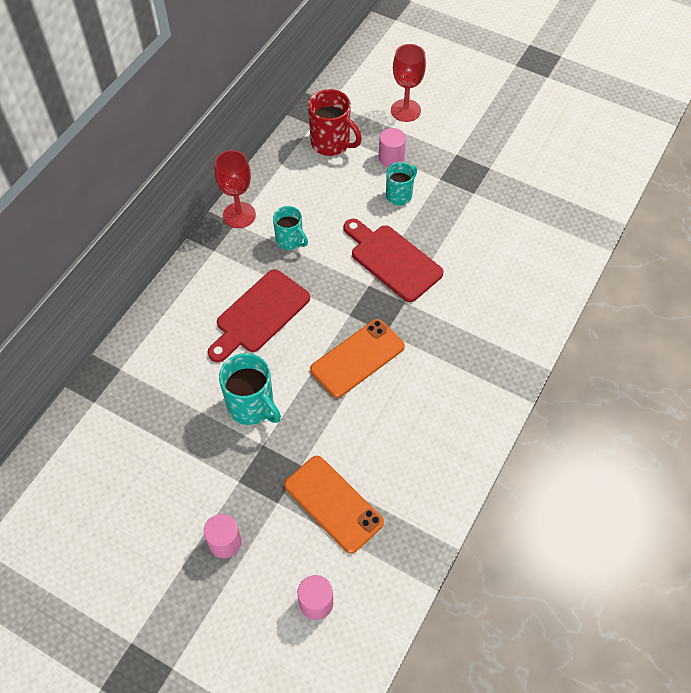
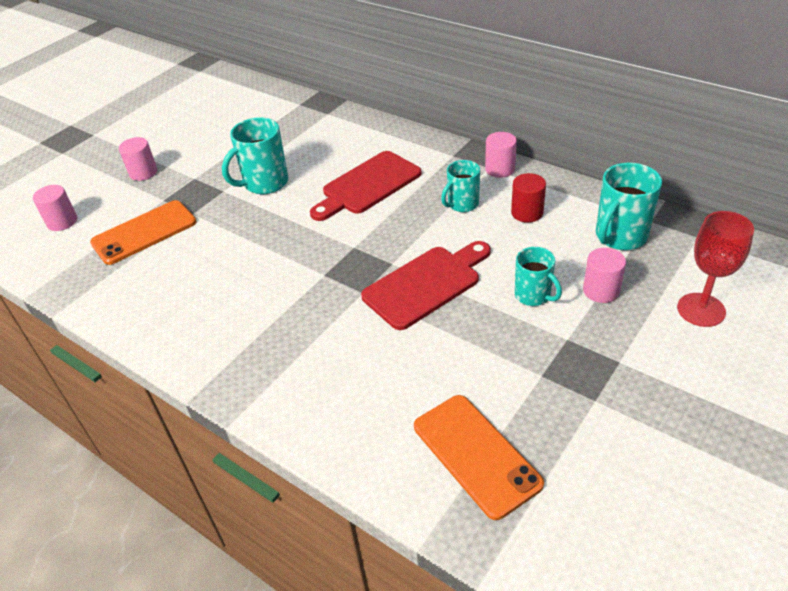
camera: 100 degrees right, 15 degrees down
red cutting board [208,269,310,362] -> red cutting board turned 90 degrees counterclockwise [310,151,422,221]
red goblet [215,150,256,228] -> pink cylinder [485,132,517,178]
red mug [308,89,362,156] -> turquoise mug [596,163,662,250]
orange phone [310,319,405,398] -> orange phone moved to [414,395,544,520]
none -> red cylinder [511,173,546,223]

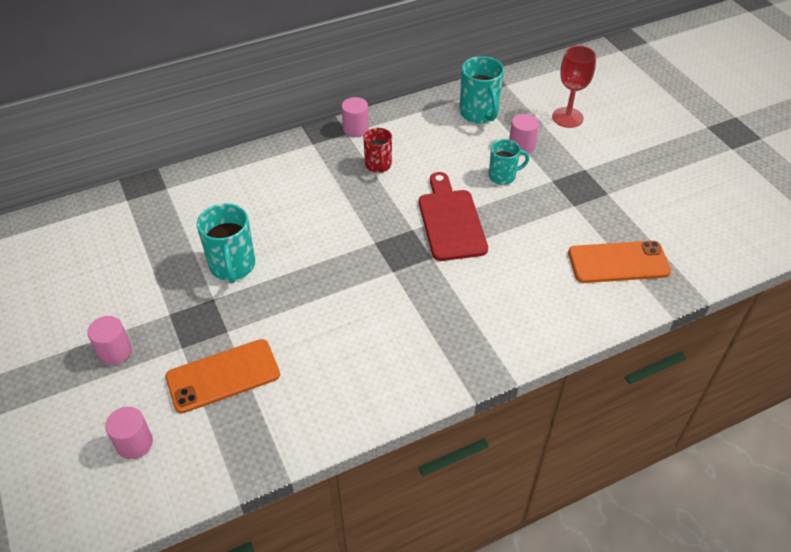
camera: 65 degrees left, 5 degrees up
orange phone [90,200,197,265] -> orange phone turned 75 degrees clockwise [165,339,280,413]
red cutting board [310,151,422,221] -> none
turquoise mug [441,160,480,212] -> red mug [363,128,392,173]
red cylinder [511,173,546,223] -> none

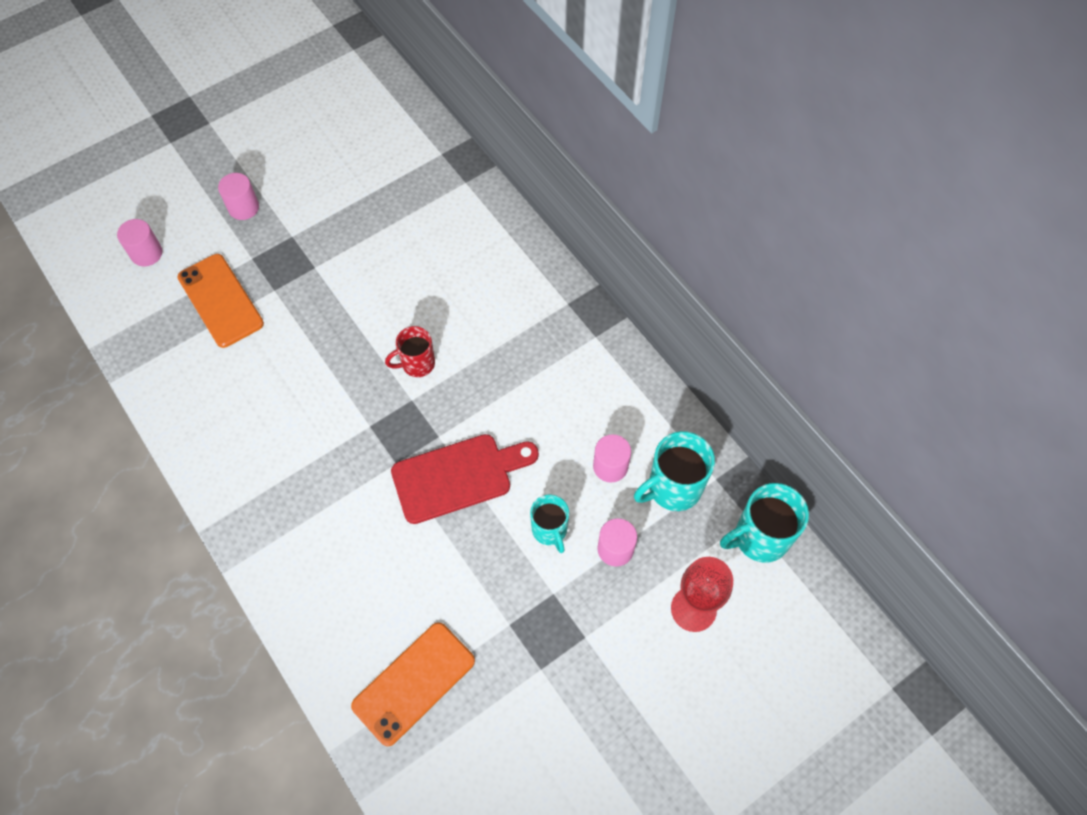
camera: 80 degrees right, 15 degrees up
turquoise mug [197,203,255,283] -> turquoise mug moved to [720,483,809,563]
pink cylinder [341,97,369,137] -> pink cylinder moved to [593,434,631,483]
red mug [363,128,392,173] -> red mug moved to [385,326,435,377]
orange phone [568,241,671,283] -> orange phone turned 60 degrees clockwise [351,622,475,746]

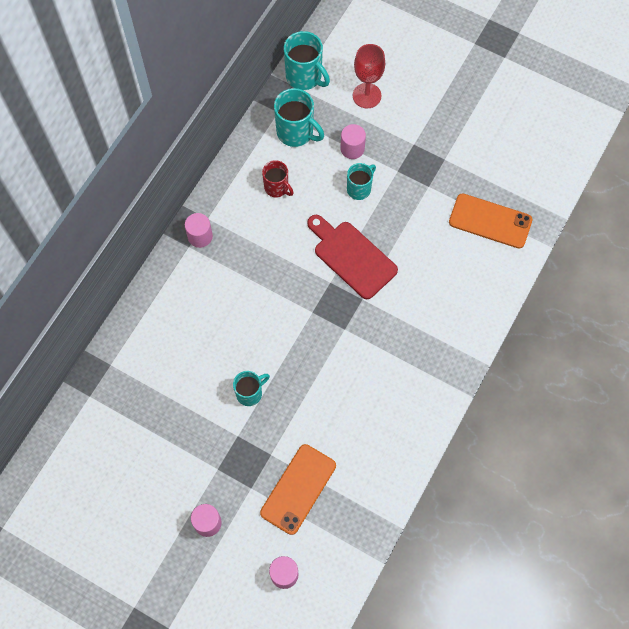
camera: 115 degrees left, 5 degrees up
red mug [385,326,435,377] -> red mug moved to [262,160,294,198]
pink cylinder [593,434,631,483] -> pink cylinder moved to [185,213,213,248]
none -> turquoise mug [233,371,270,406]

